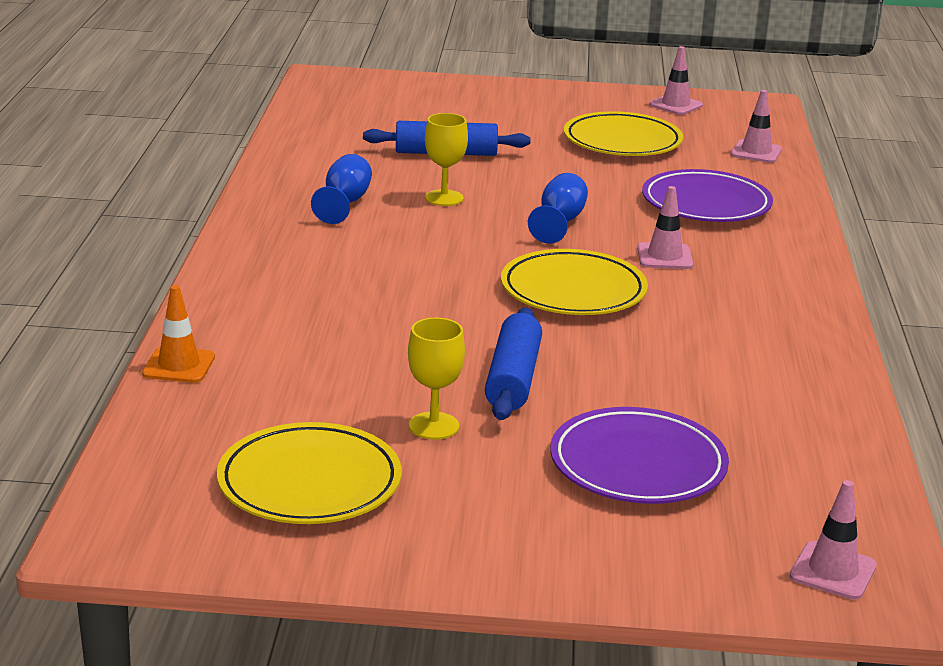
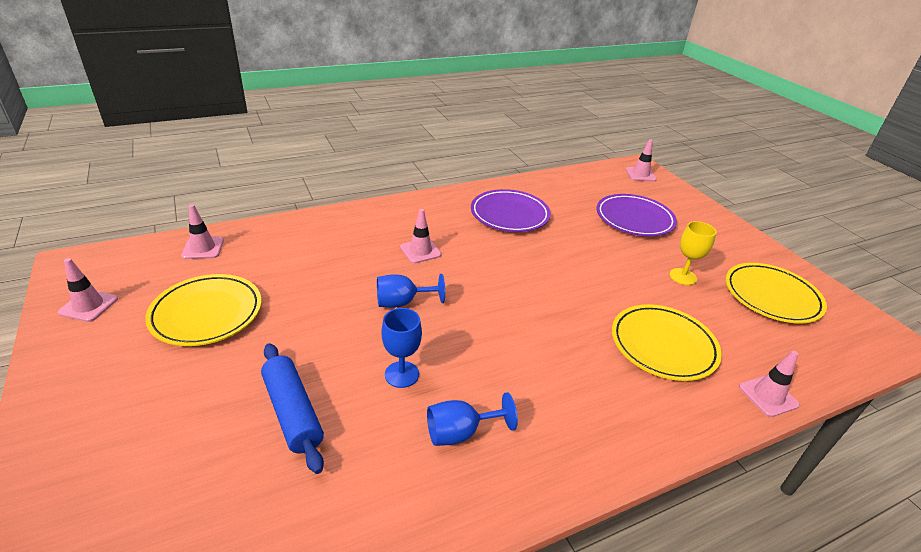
camera: 120 degrees left, 10 degrees up
orange traffic cone [142,285,215,383] -> pink traffic cone [739,351,800,417]
yellow goblet [425,113,468,206] -> blue goblet [382,308,422,388]
blue rolling pin [485,307,542,420] -> none
yellow plate [501,249,648,315] -> yellow plate moved to [612,304,722,381]
purple plate [642,169,773,222] -> purple plate moved to [471,189,551,232]

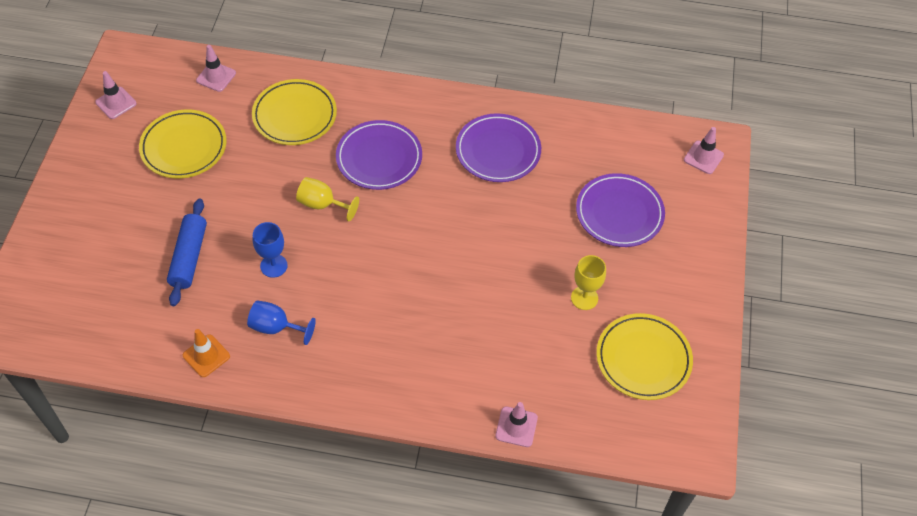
camera: 35 degrees right, 20 degrees up
blue goblet [377,274,445,308] -> yellow goblet [296,177,359,221]
pink traffic cone [400,209,442,264] -> purple plate [336,120,422,190]
yellow plate [612,304,722,381] -> yellow plate moved to [252,79,337,145]
none -> orange traffic cone [183,329,230,377]

